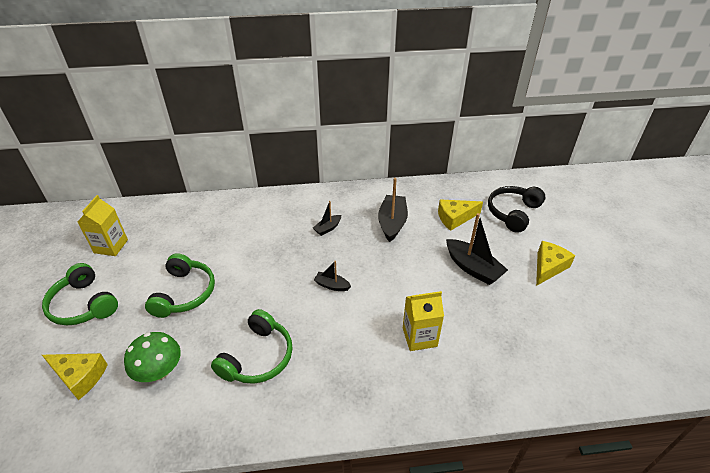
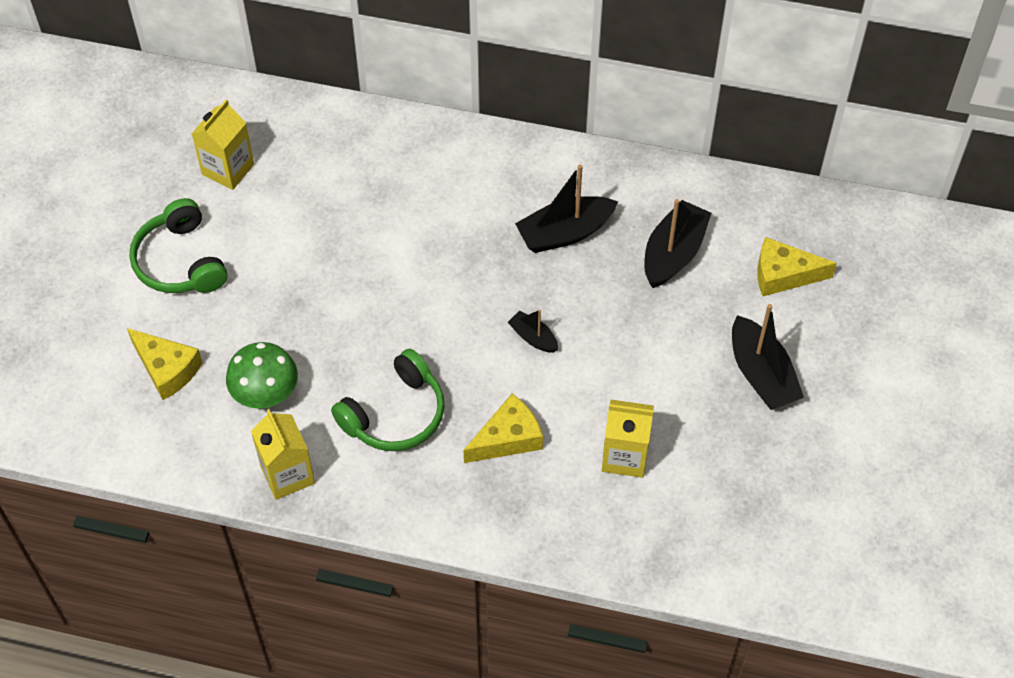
camera: 20 degrees right, 15 degrees up
green headphones [145,253,215,318] -> none
black boat [313,201,341,236] -> black boat [515,165,618,253], size x1.86
black headphones [488,186,546,233] -> none
yellow cheese [536,241,575,286] -> yellow cheese moved to [464,394,543,463]
none -> yellow carton [251,409,315,500]

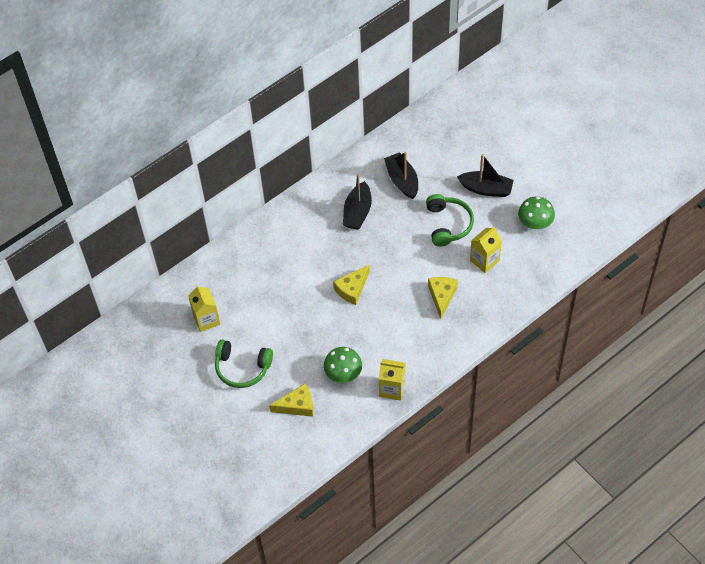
camera: 50 degrees left, 0 degrees up
green headphones [331,349,445,451] -> green headphones moved to [426,194,474,246]
black boat [508,310,558,353] -> none
yellow cheese [757,237,837,296] -> yellow cheese moved to [333,265,370,305]
none -> green mushroom [518,196,555,229]

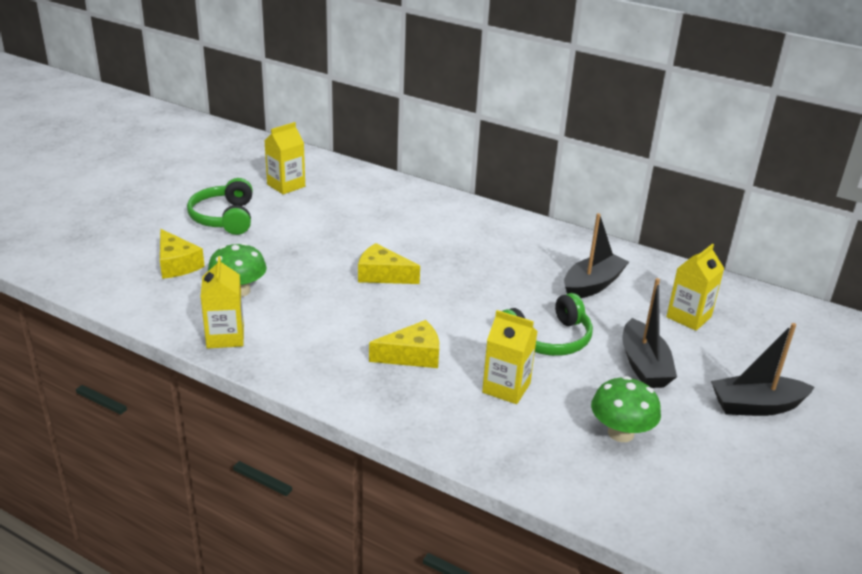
camera: 65 degrees right, 25 degrees down
black boat [343,174,372,230] -> black boat moved to [711,323,815,416]
none -> yellow carton [666,244,725,331]

